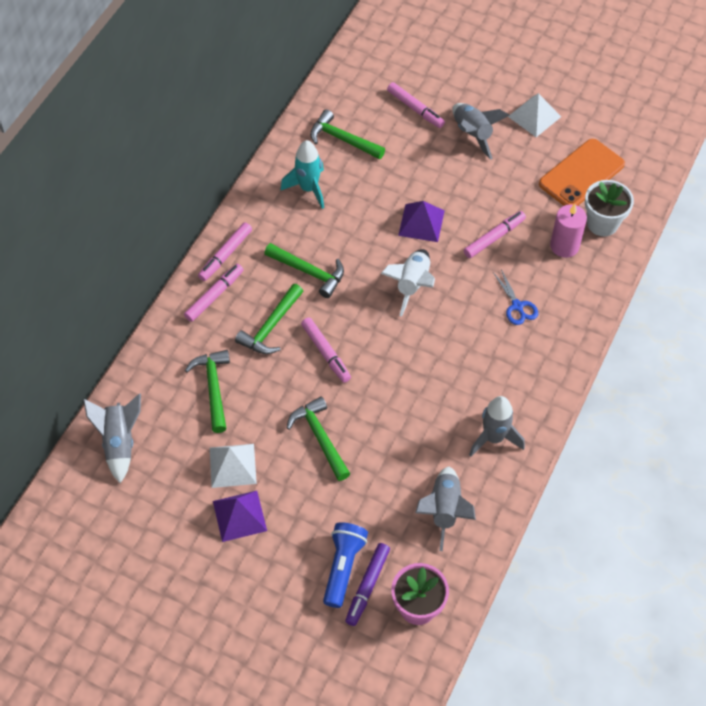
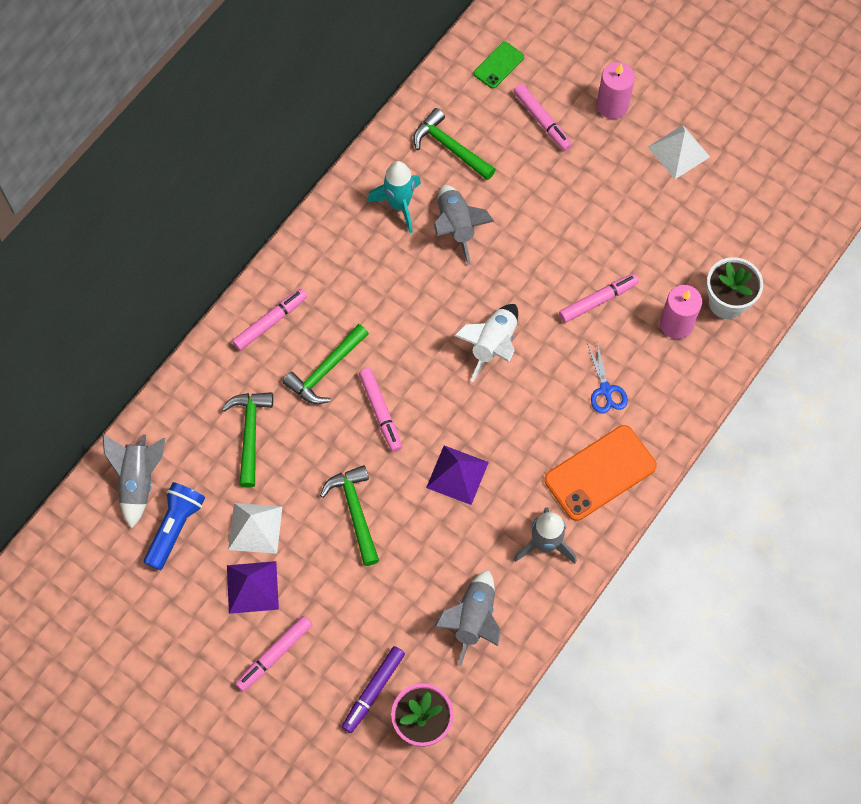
camera: 10 degrees right, 10 degrees up
pink marker [198,222,252,281] -> pink marker moved to [235,616,312,691]
green hammer [264,243,344,298] -> none
blue flashlight [323,522,368,608] -> blue flashlight moved to [144,482,205,570]
purple pyramid [398,201,445,242] -> purple pyramid moved to [426,445,489,505]
grey rocket [452,103,509,160] -> grey rocket moved to [434,185,494,265]
orange phone [539,139,625,206] -> orange phone moved to [544,425,657,521]
none -> green phone [474,42,524,89]
none -> pink candle [597,62,635,119]

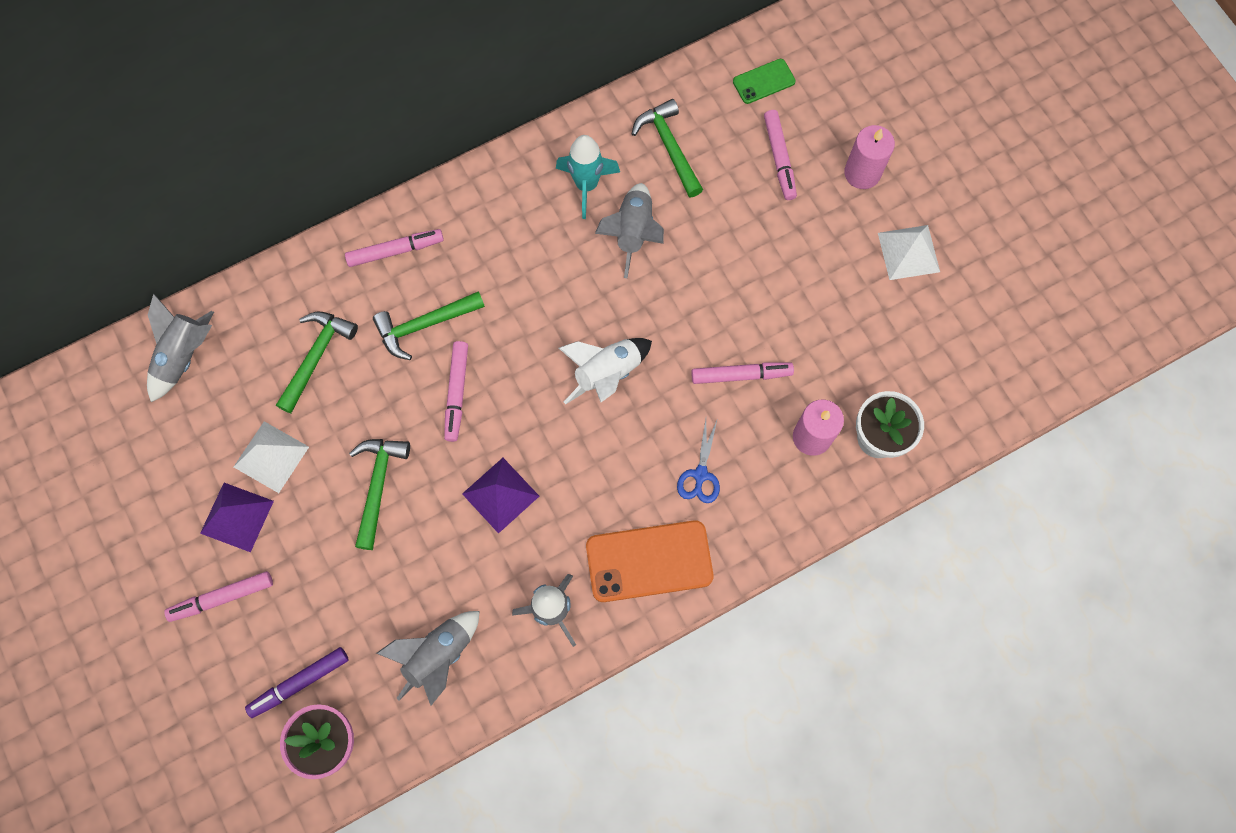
camera: 25 degrees right, 5 degrees up
blue flashlight [144,482,205,570] -> none

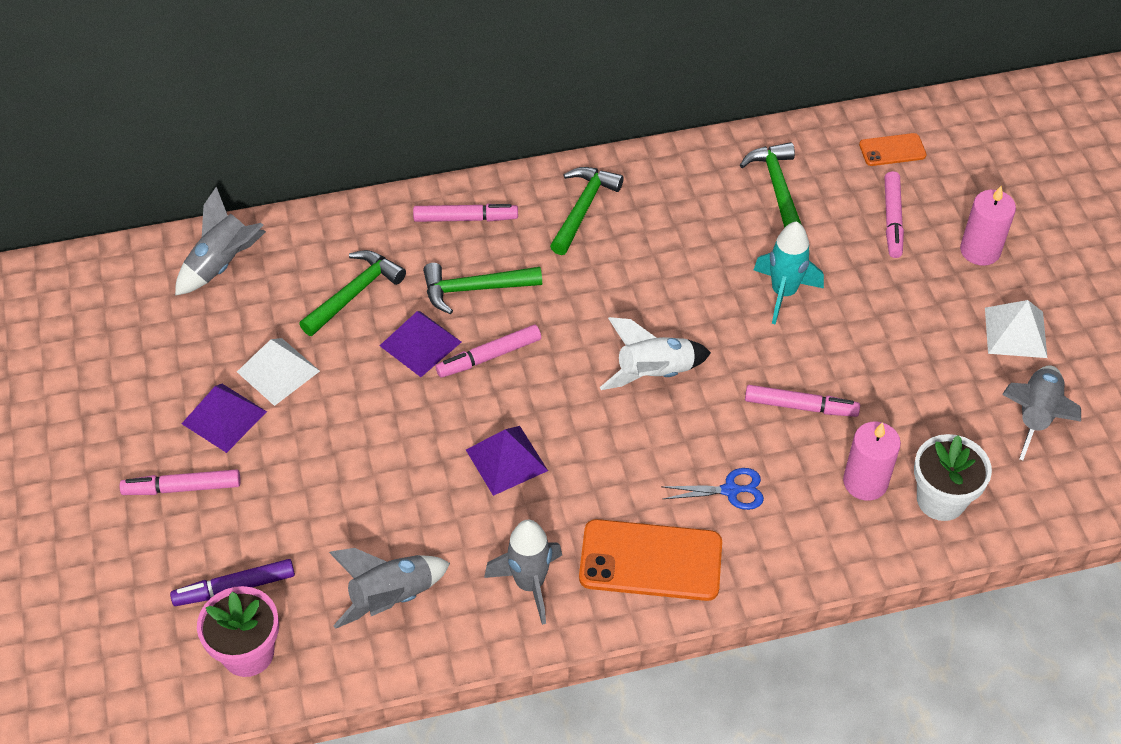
camera: 15 degrees right, 20 degrees down
green hammer [349,439,410,550] -> green hammer moved to [550,167,624,255]
pink marker [444,341,468,442] -> pink marker turned 45 degrees clockwise [436,325,541,378]
turquoise rocket [556,135,620,219] -> turquoise rocket moved to [754,221,824,324]
grey rocket [595,183,664,278] -> grey rocket moved to [1002,365,1081,460]
blue scissors [677,418,720,503] -> blue scissors turned 120 degrees counterclockwise [661,468,764,510]
green phone [733,59,796,104] -> orange phone [859,133,927,166]
none -> purple pyramid [379,311,461,377]

